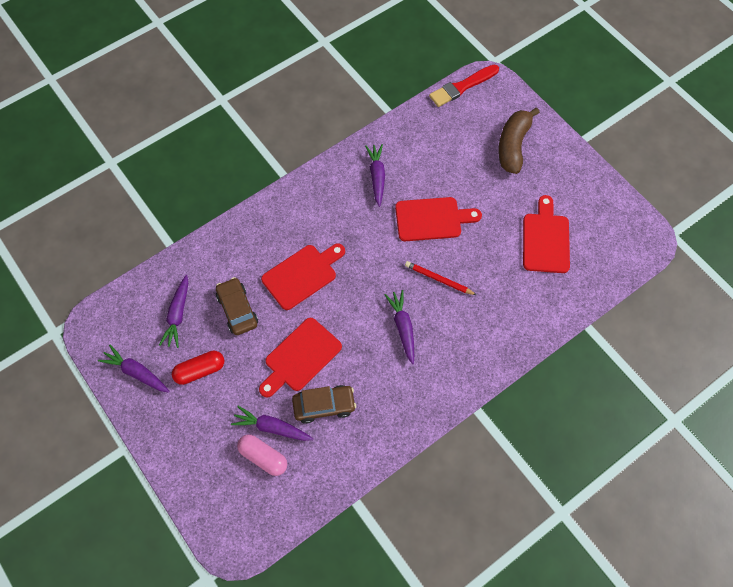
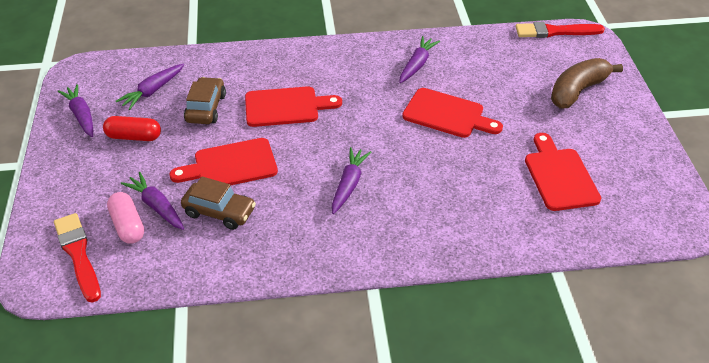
camera: 30 degrees right, 20 degrees down
red pencil [405,261,477,295] -> none
red cutting board [523,195,570,273] -> red cutting board turned 45 degrees counterclockwise [525,133,601,211]
none -> red brush [54,213,101,303]

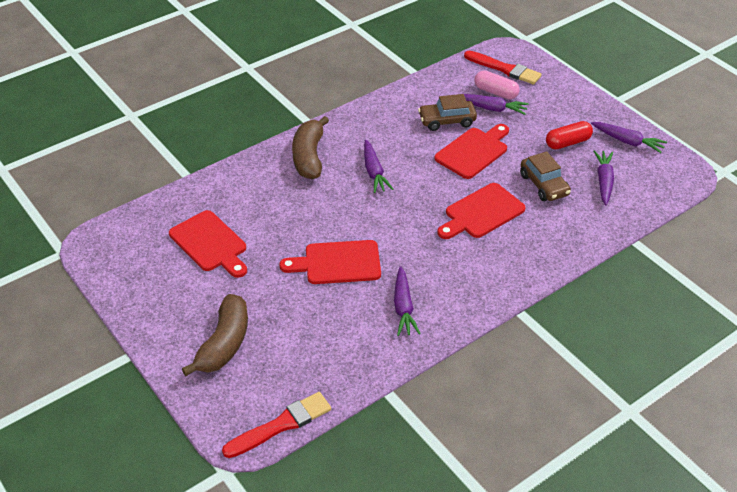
camera: 150 degrees right, 0 degrees up
none -> brown banana [292,116,329,179]

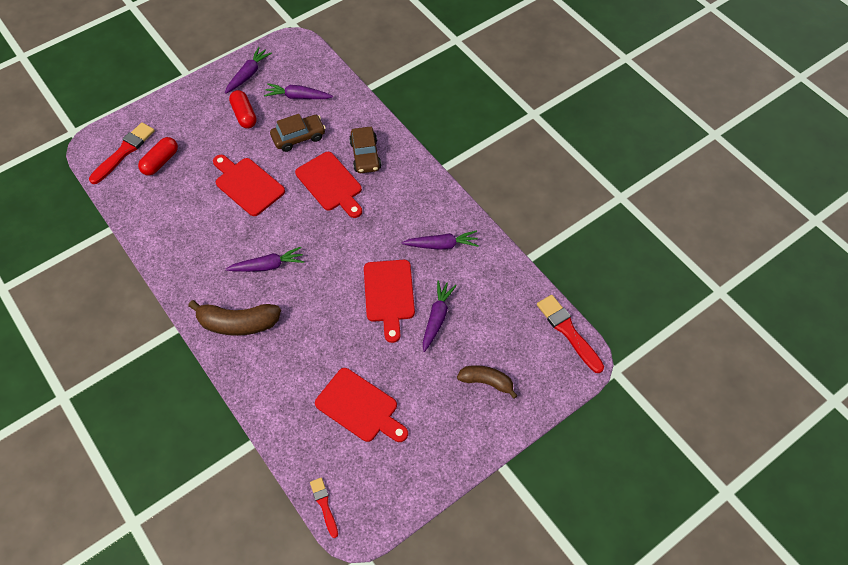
camera: 90 degrees left, 15 degrees up
red cutting board [169,210,247,278] -> red cutting board turned 75 degrees clockwise [315,368,408,442]
brown banana [182,294,248,376] -> brown banana [457,365,518,399], size x0.65
brown car [418,94,477,131] -> brown car moved to [349,127,382,173]
purple carrot [464,94,529,115] -> purple carrot moved to [423,280,457,352]
pink capsule [474,70,519,100] -> red capsule [138,137,178,176]
none -> red brush [310,478,338,538]

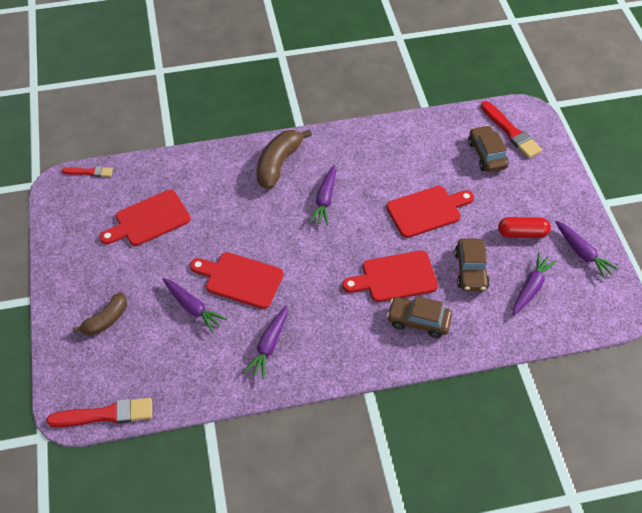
camera: 115 degrees right, 5 degrees down
red capsule [138,137,178,176] -> brown car [468,125,509,172]

